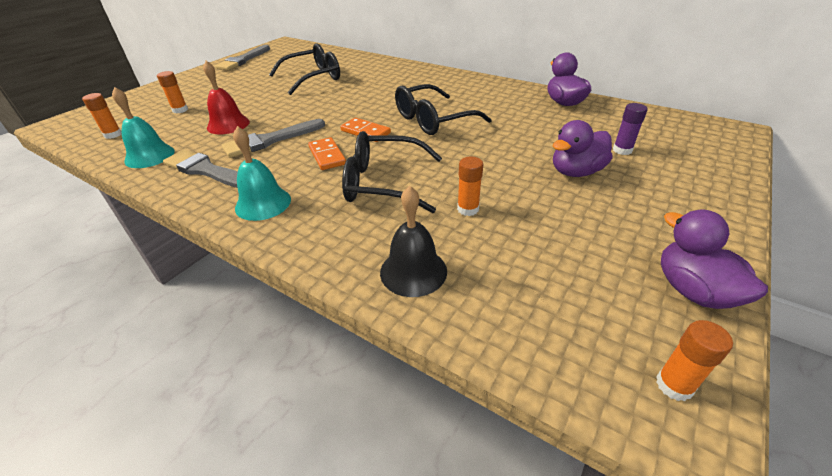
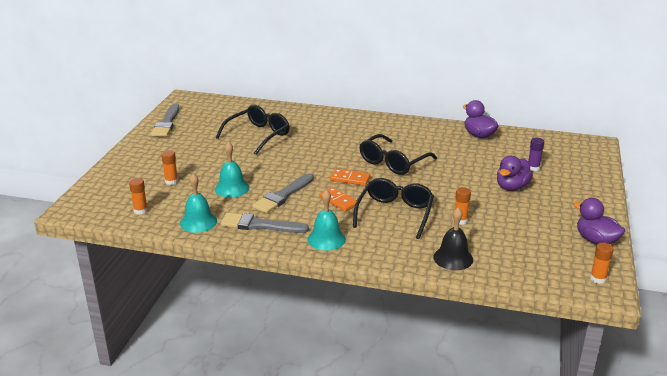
camera: 20 degrees left, 10 degrees down
red bell [203,61,250,134] -> turquoise bell [215,142,249,198]
black glasses [342,131,442,213] -> black glasses turned 120 degrees clockwise [353,178,434,239]

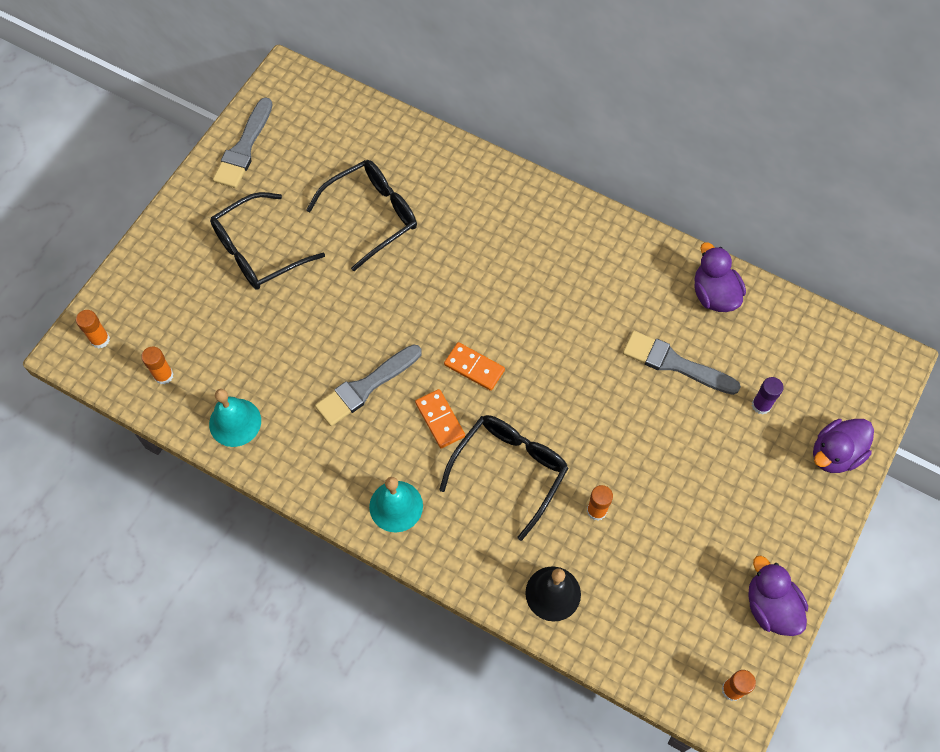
camera: 15 degrees right, 35 degrees up
orange glue stick [161,150,178,185] -> orange glue stick moved to [76,310,110,349]
turquoise bell [215,142,249,198] -> none
grey brush [221,213,309,233] -> grey brush moved to [623,331,741,395]
black glasses [359,134,437,175] -> black glasses moved to [210,192,325,290]
purple duck [497,156,533,191] -> purple duck moved to [813,419,874,473]

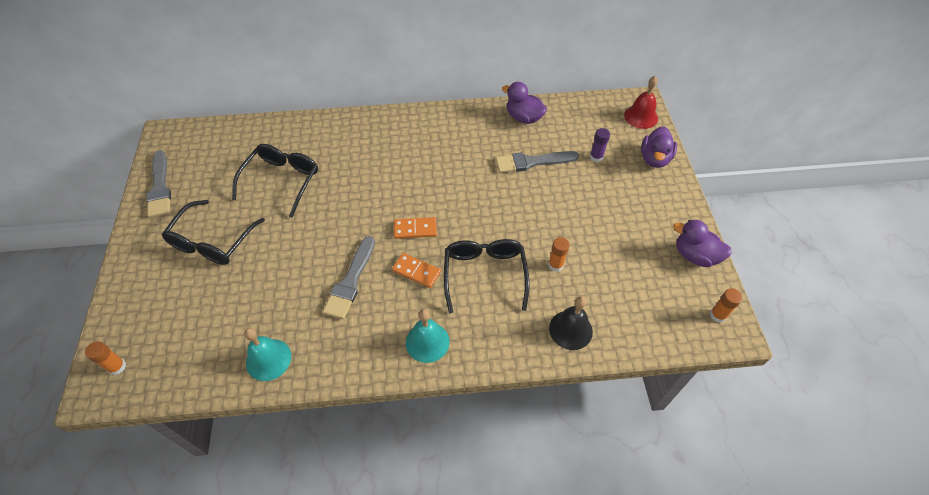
camera: 35 degrees left, 10 degrees down
orange glue stick [141,347,174,385] -> none
none -> red bell [624,76,658,129]

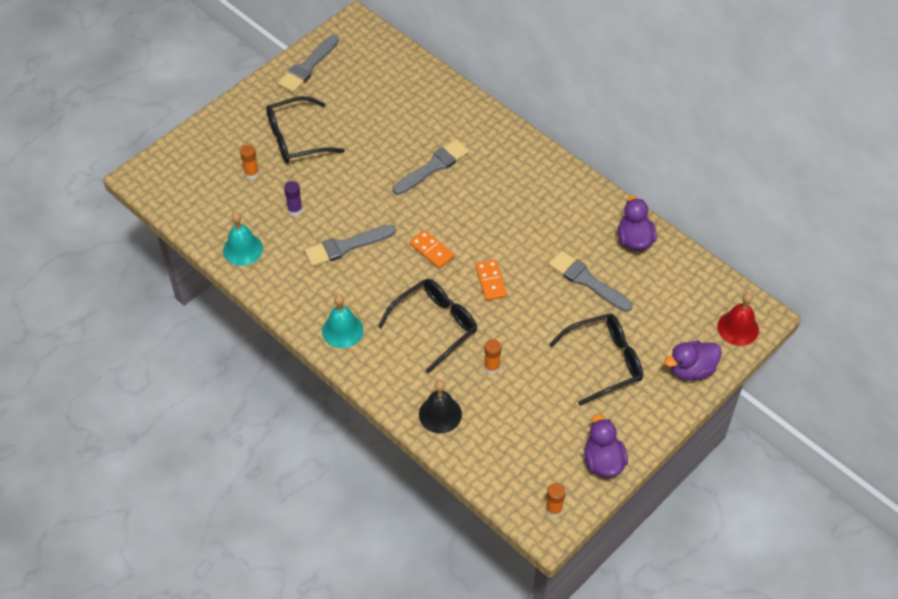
camera: 50 degrees right, 0 degrees up
orange glue stick [85,341,126,375] -> orange glue stick moved to [240,145,259,179]
black glasses [232,144,318,218] -> black glasses moved to [549,314,643,406]
orange domino [392,253,441,288] -> orange domino moved to [475,260,507,301]
purple glue stick [590,128,610,162] -> purple glue stick moved to [284,181,303,216]
none -> grey brush [393,139,469,195]

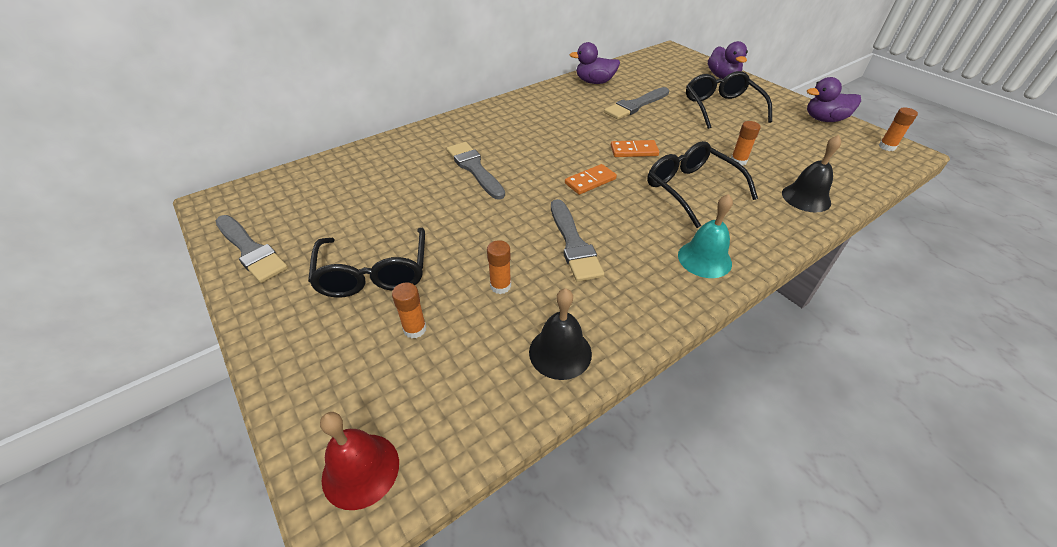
camera: 80 degrees left, 10 degrees down
turquoise bell [223,212,263,266] -> black bell [529,288,592,380]
purple glue stick [284,181,303,216] -> orange glue stick [487,240,511,294]
red bell [717,292,759,346] -> red bell moved to [320,412,399,510]

